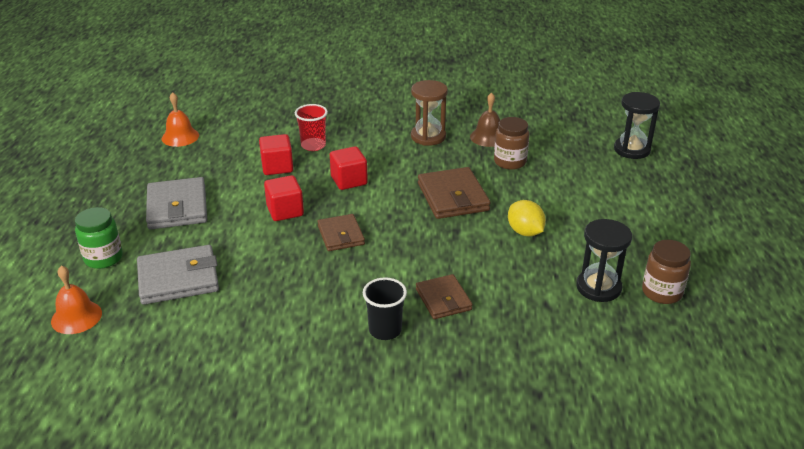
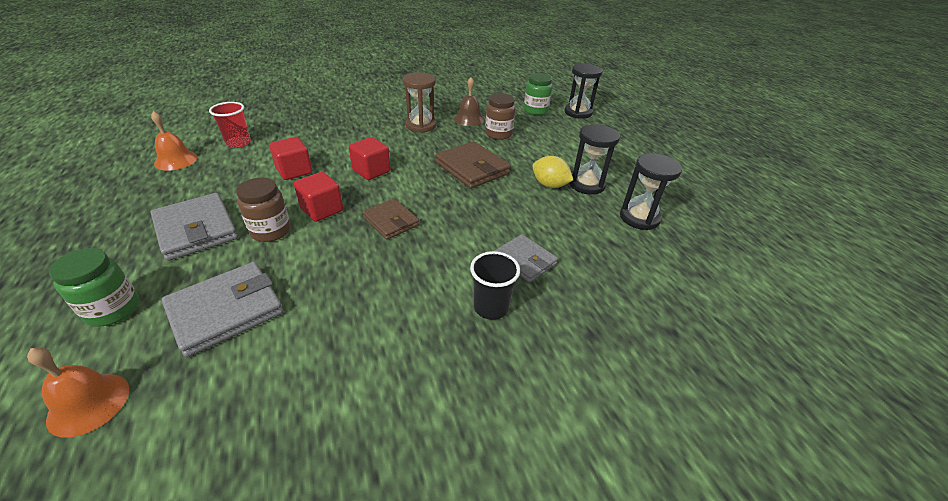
camera: 25 degrees left, 5 degrees up
red cup [295,104,328,151] -> red cup moved to [209,102,251,148]
brown wallet [416,274,473,319] -> grey wallet [495,234,558,283]
brown jar [642,240,691,304] -> brown jar moved to [236,178,291,242]
none -> green jar [524,73,552,115]
none -> black hourglass [569,124,620,195]

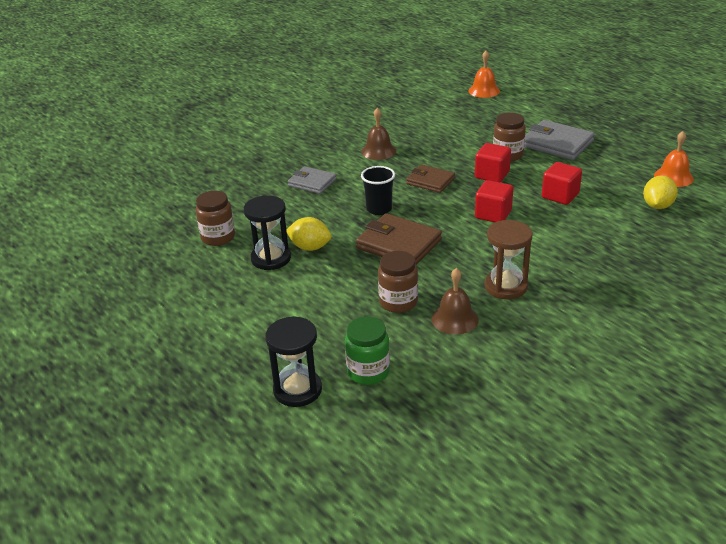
camera: 165 degrees right, 5 degrees down
green jar [49,248,140,327] -> none
grey wallet [161,262,284,357] -> none
red cup [209,102,251,148] -> yellow lemon [643,176,678,209]
black cup [470,251,520,320] -> black cup moved to [361,166,395,215]
black hourglass [620,153,682,230] -> brown jar [196,191,235,246]
none -> brown bell [361,108,396,160]

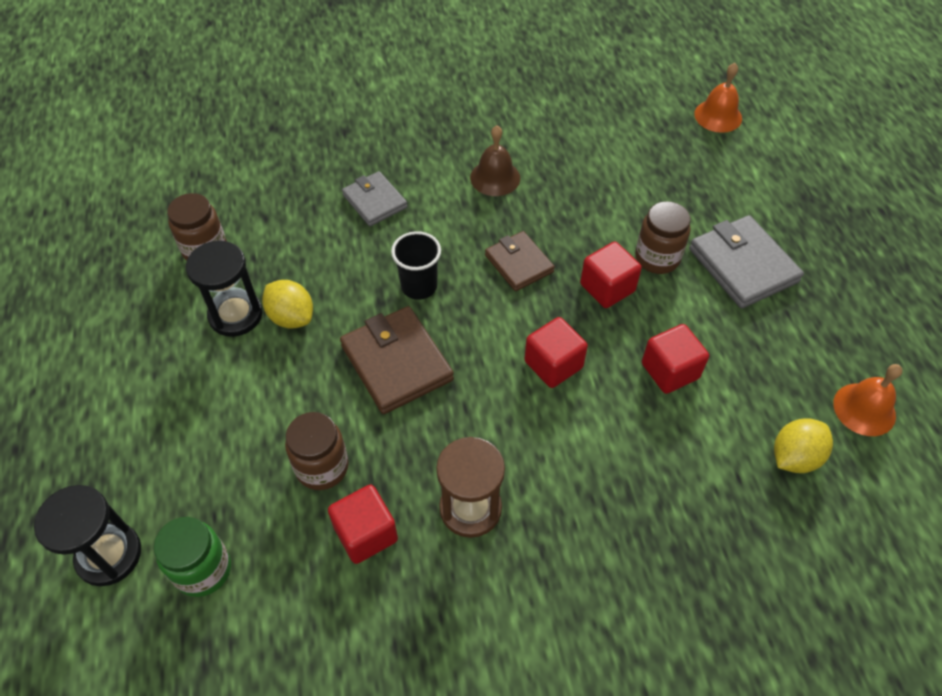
camera: 25 degrees right, 20 degrees up
brown bell [432,268,479,335] -> red cube [328,485,398,564]

